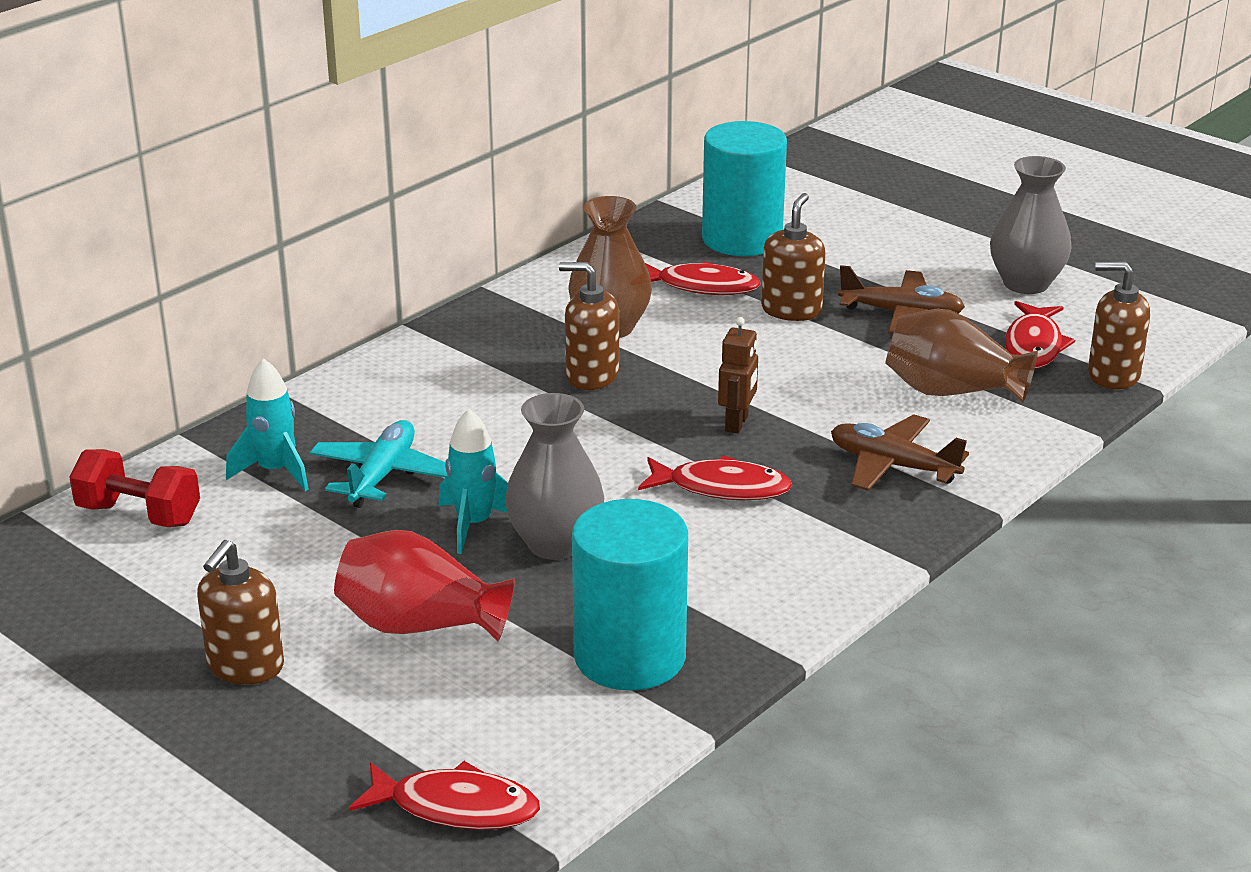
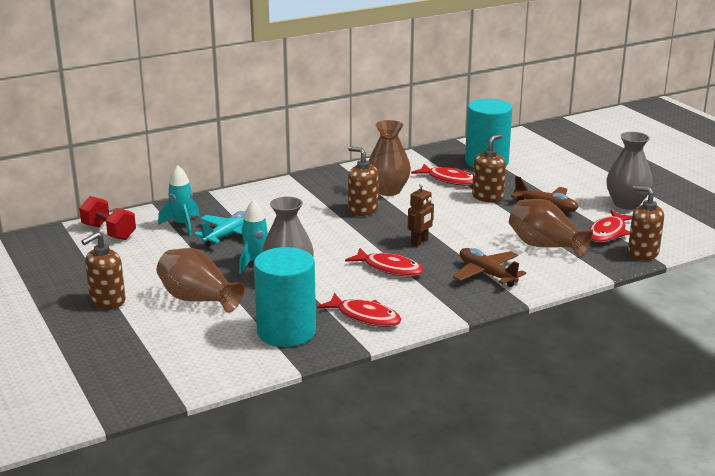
camera: 20 degrees right, 5 degrees down
red vase [334,530,515,642] -> brown vase [156,248,245,313]
red fish [349,761,540,830] -> red fish moved to [317,293,402,327]

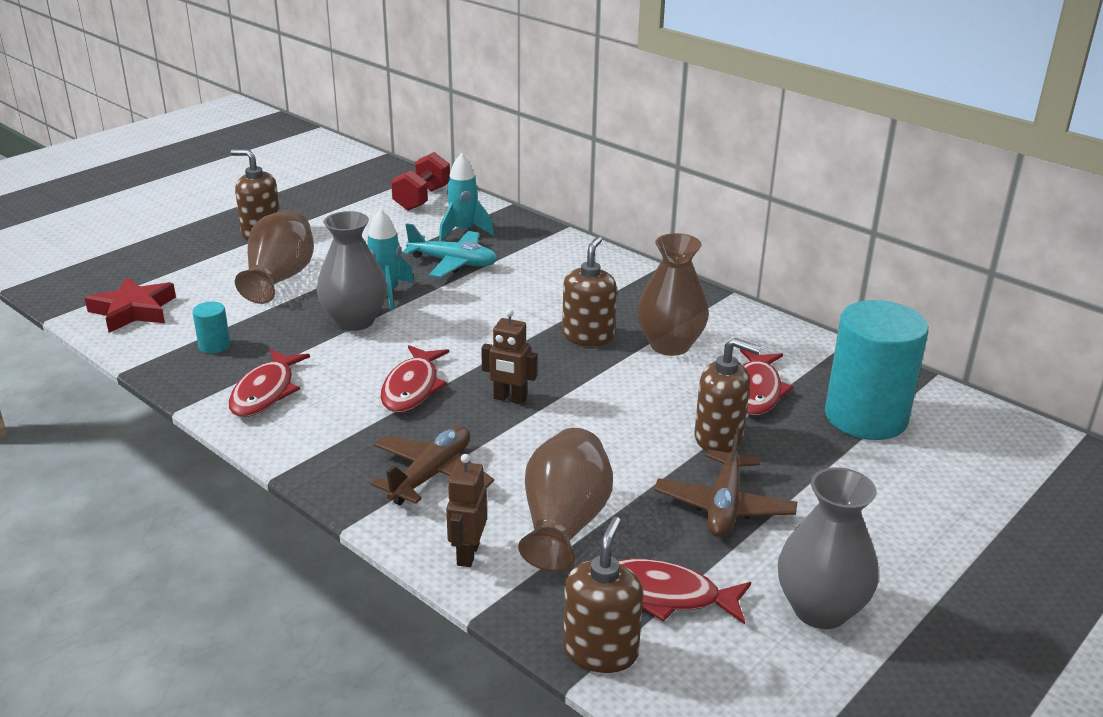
camera: 70 degrees right, 5 degrees up
turquoise cylinder [254,247,316,347] -> turquoise cylinder [192,302,230,353], size x0.41
none -> red star [85,277,176,333]
none -> brown robot [446,454,487,567]

